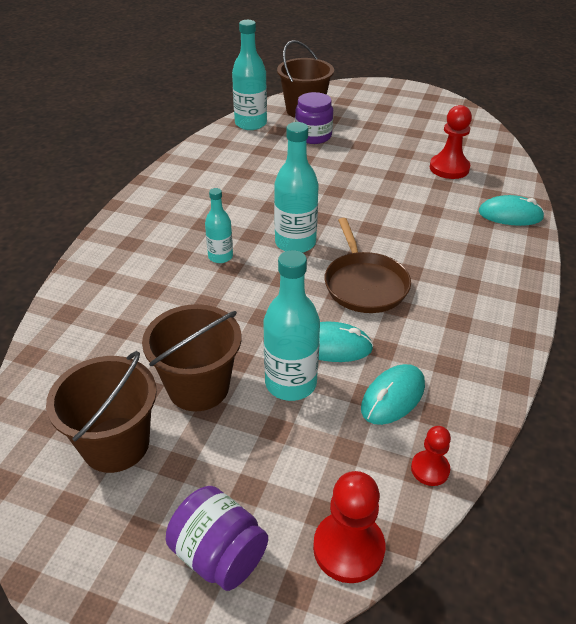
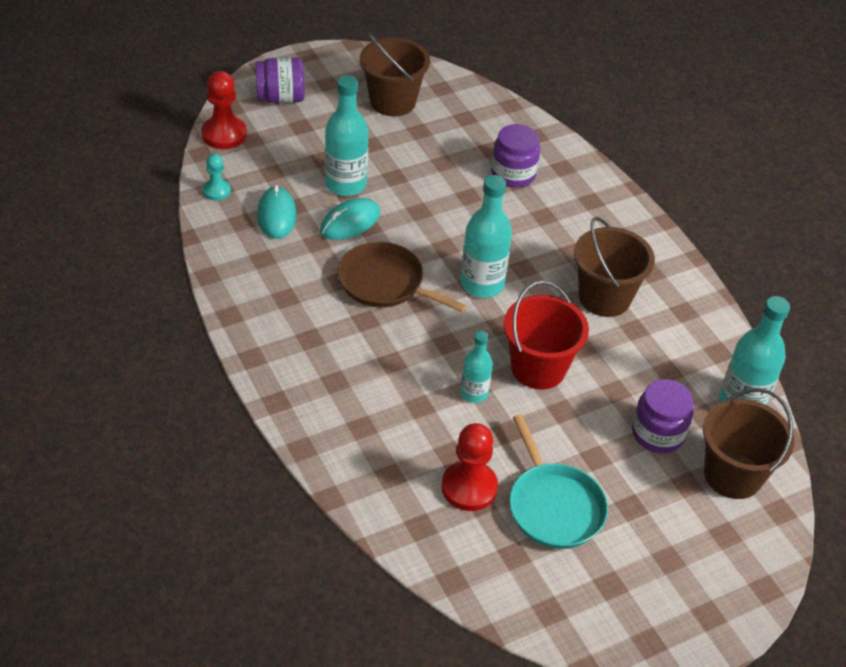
camera: 130 degrees right, 5 degrees up
brown bucket [142,304,242,412] -> brown bucket moved to [574,217,655,317]
turquoise bottle [205,188,233,263] -> turquoise bottle moved to [460,331,493,403]
red pawn [411,426,451,486] -> turquoise pawn [203,154,231,201]
turquoise mouse [478,195,545,226] -> none
none -> purple jar [491,124,540,187]
none -> red bucket [504,281,589,390]
none -> turquoise pan [509,415,608,549]

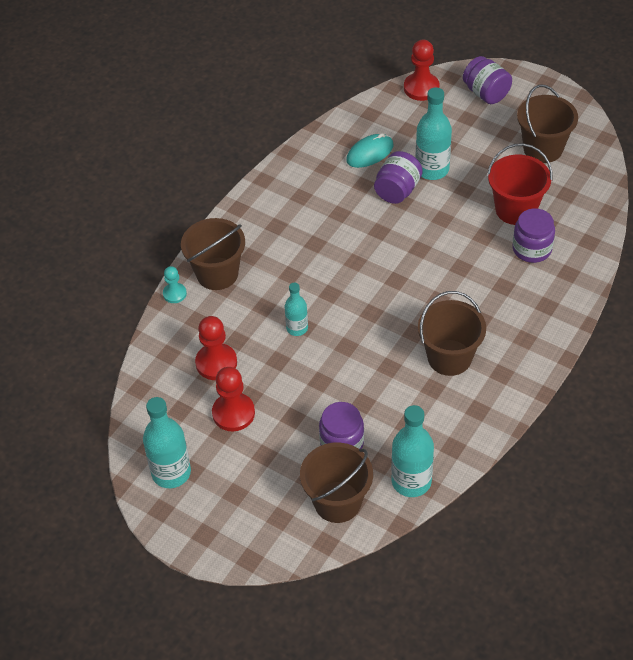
camera: 65 degrees right, 5 degrees up
turquoise pawn [203,154,231,201] -> turquoise pawn moved to [163,266,187,303]
turquoise mouse [320,198,380,240] -> purple jar [374,151,423,204]
brown pan [338,242,467,312] -> none
turquoise bottle [461,175,512,298] -> turquoise bottle moved to [143,397,191,488]
red bucket [504,281,589,390] -> red bucket moved to [487,143,553,225]
turquoise pan [509,415,608,549] -> red pawn [212,367,255,431]
none -> brown bucket [181,218,245,290]

